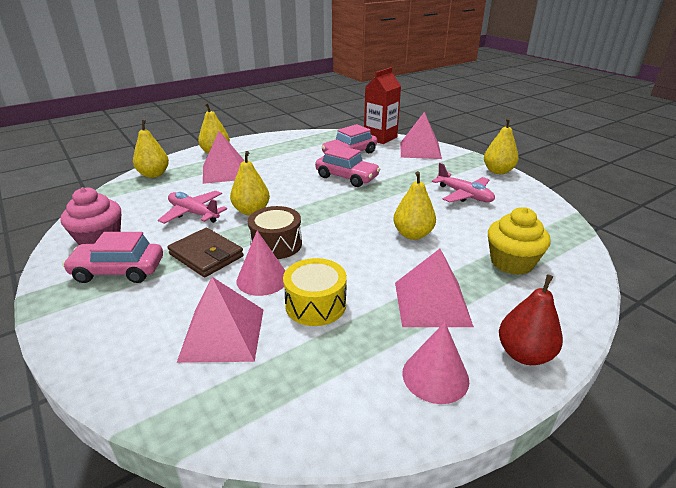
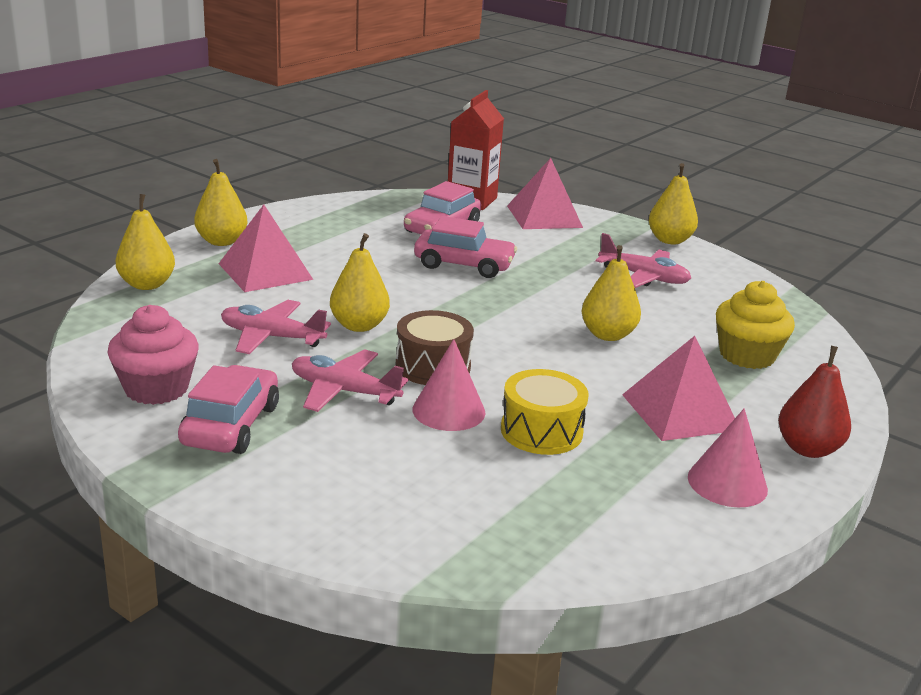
camera: 20 degrees left, 5 degrees down
pink car [62,232,163,283] -> pink car turned 120 degrees clockwise [178,365,279,454]
brown wallet [168,228,244,277] -> pink plane [292,349,408,412]
pink pyramid [177,277,264,363] -> none

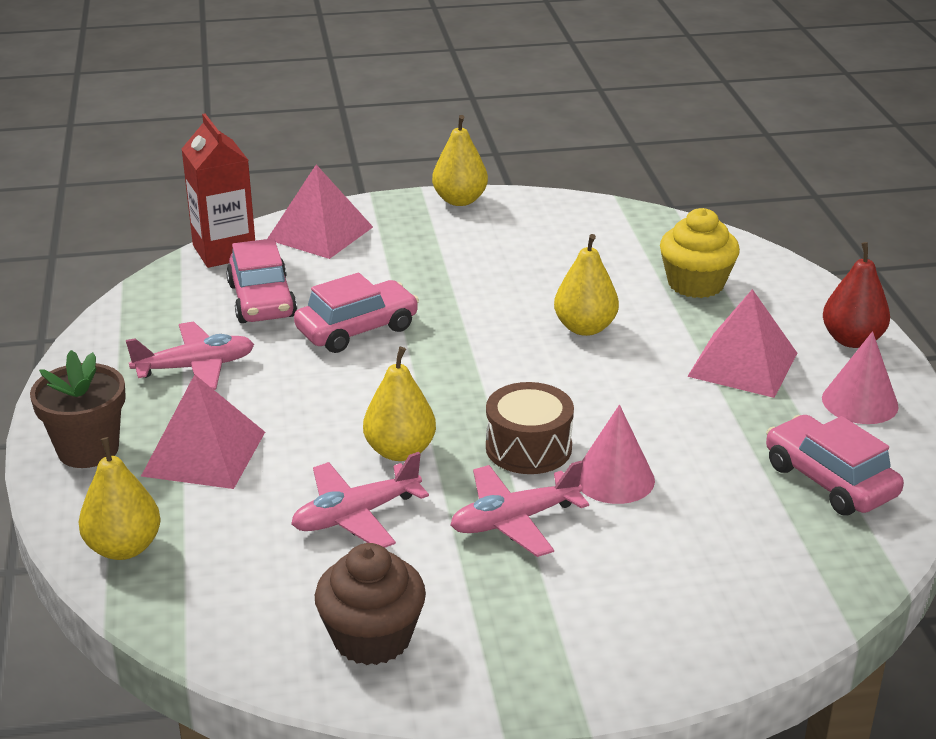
camera: 45 degrees left, 5 degrees up
pink cupcake [107,305,198,405] -> brown cupcake [315,543,426,665]
pink car [178,365,279,454] -> pink car moved to [766,415,904,515]
yellow pear [194,159,248,246] -> brown flower pot [30,350,126,468]
yellow drum [501,369,589,455] -> none
pink plane [596,233,691,288] -> pink plane moved to [126,322,254,390]

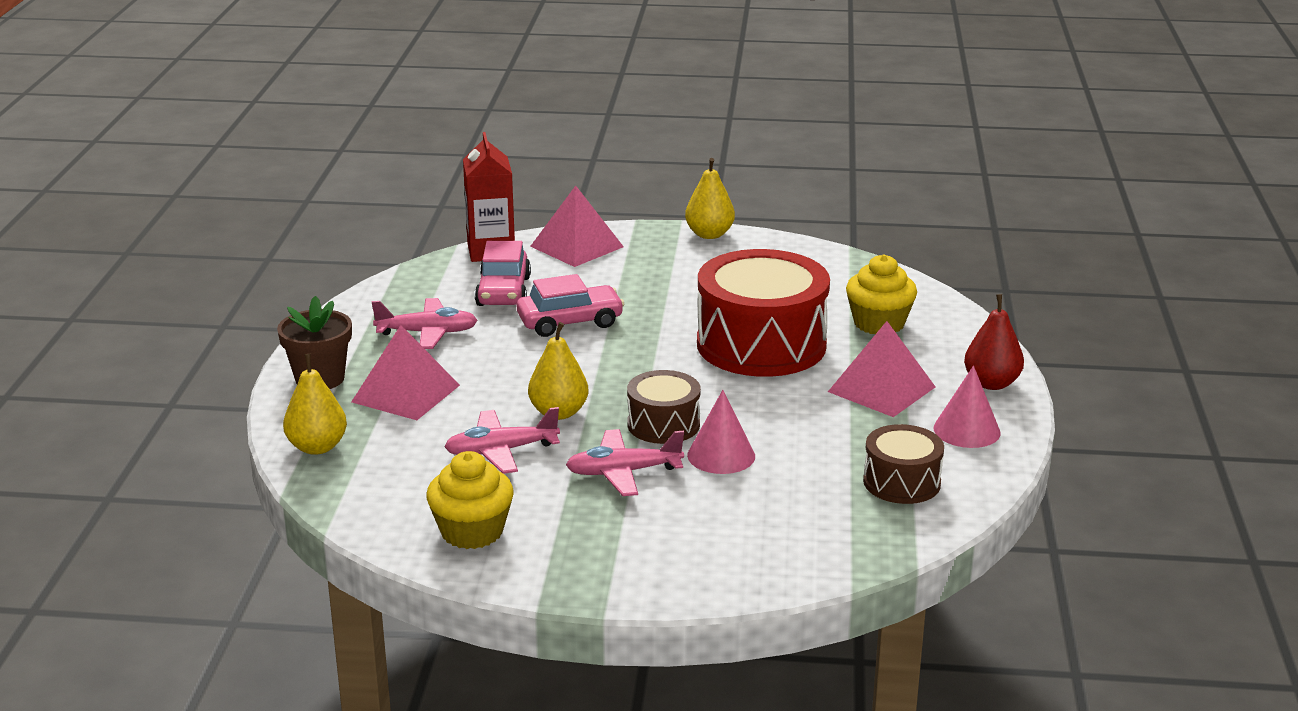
camera: 15 degrees right, 5 degrees down
brown cupcake [315,543,426,665] -> yellow cupcake [426,451,514,549]
yellow pear [554,234,619,336] -> red drum [697,249,830,377]
pink car [766,415,904,515] -> brown drum [863,424,944,504]

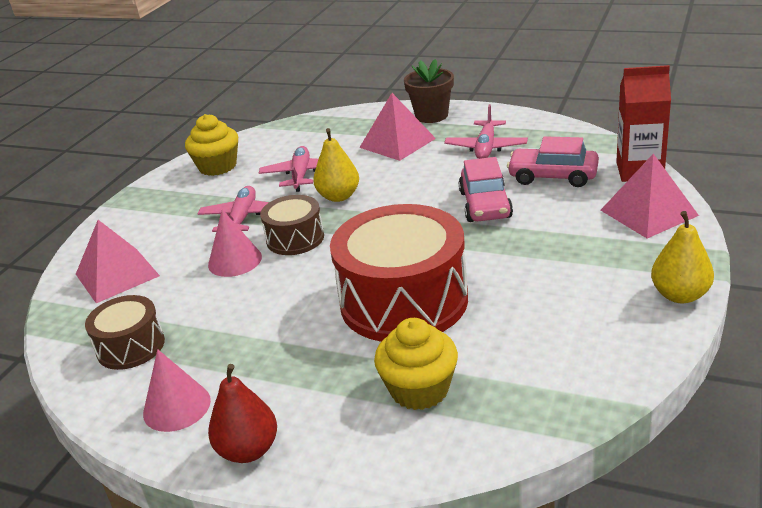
camera: 110 degrees right, 5 degrees up
yellow pear [283,354,347,455] -> none
pink pyramid [828,321,936,417] -> pink pyramid moved to [76,220,160,303]

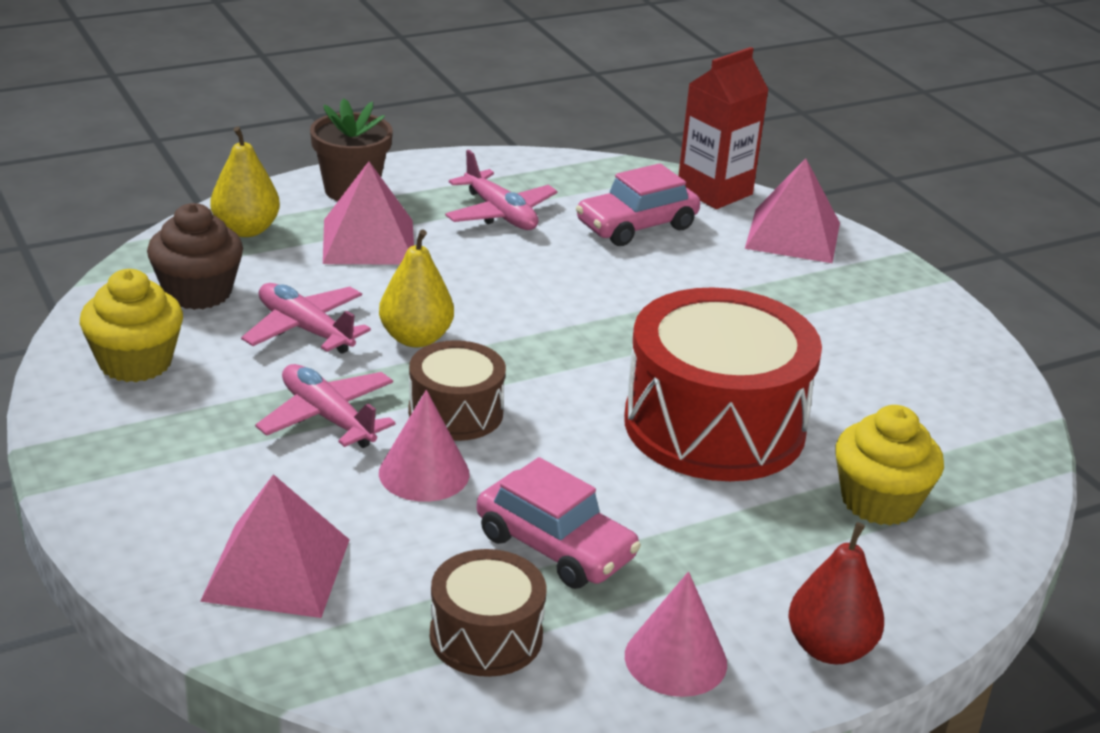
camera: 55 degrees left, 0 degrees up
pink car [459,157,513,222] -> pink car moved to [477,457,641,589]
yellow pear [651,211,714,303] -> yellow pear moved to [210,126,280,237]
none -> brown cupcake [147,203,243,310]

